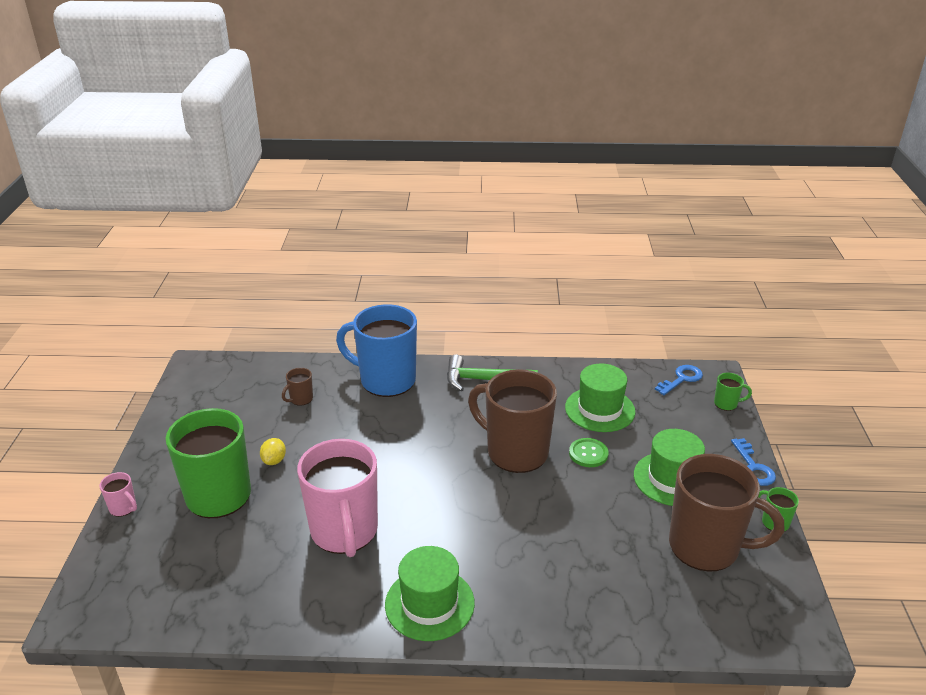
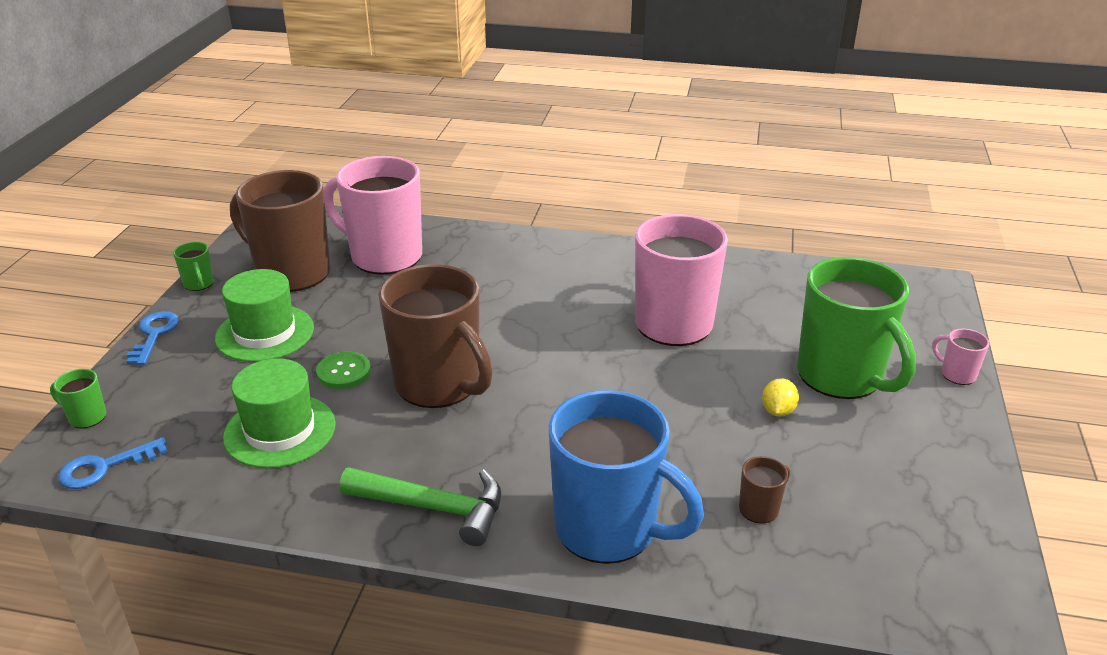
camera: 170 degrees left, 0 degrees up
green hat [385,546,475,641] -> none
none -> pink mug [323,156,422,275]

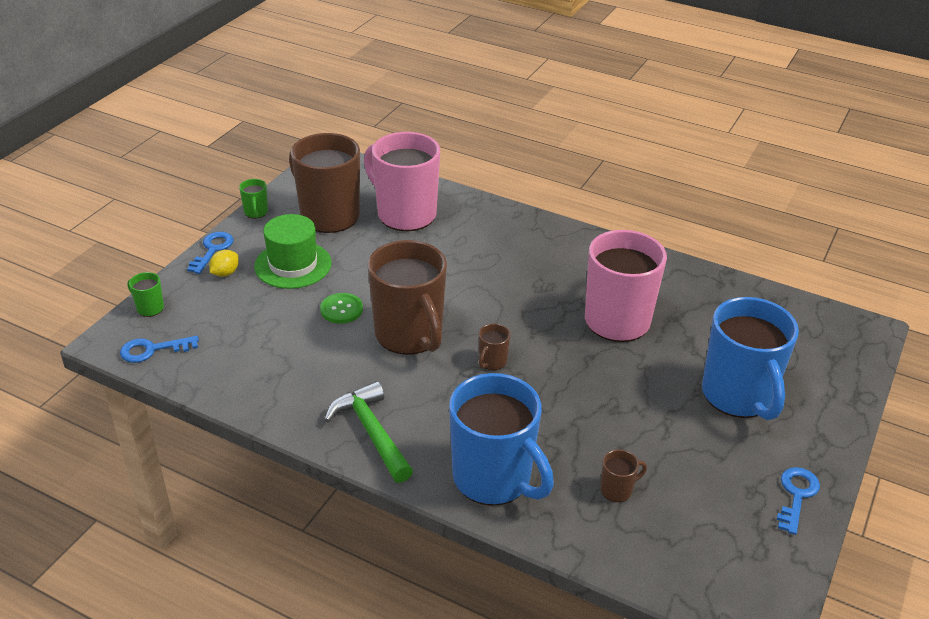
camera: 15 degrees right, 5 degrees up
green hat [223,358,336,468] -> none
green hammer [340,467,501,546] -> green hammer turned 150 degrees counterclockwise [324,381,413,483]
yellow lemon [762,378,799,417] -> yellow lemon moved to [209,250,239,277]
green mug [797,257,916,399] -> blue mug [702,297,799,420]
pink mug [932,329,990,385] -> none
none -> brown mug [479,324,510,370]
none -> blue key [777,467,820,535]

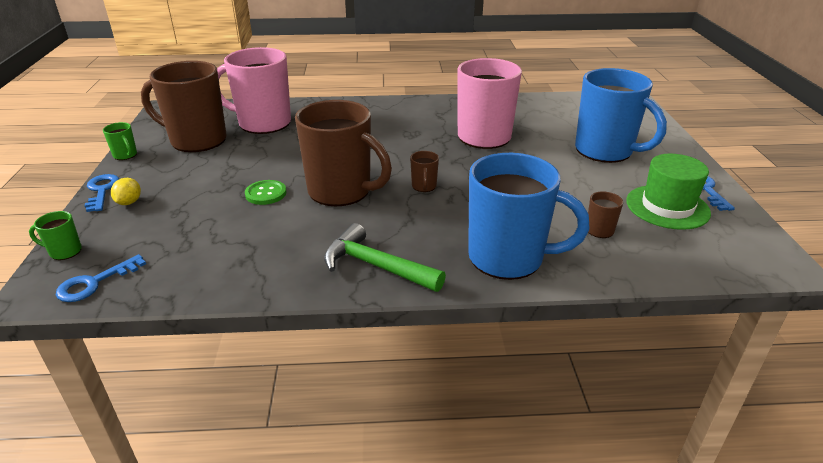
camera: 30 degrees left, 5 degrees down
green hat [254,214,332,289] -> green hat moved to [626,154,711,230]

